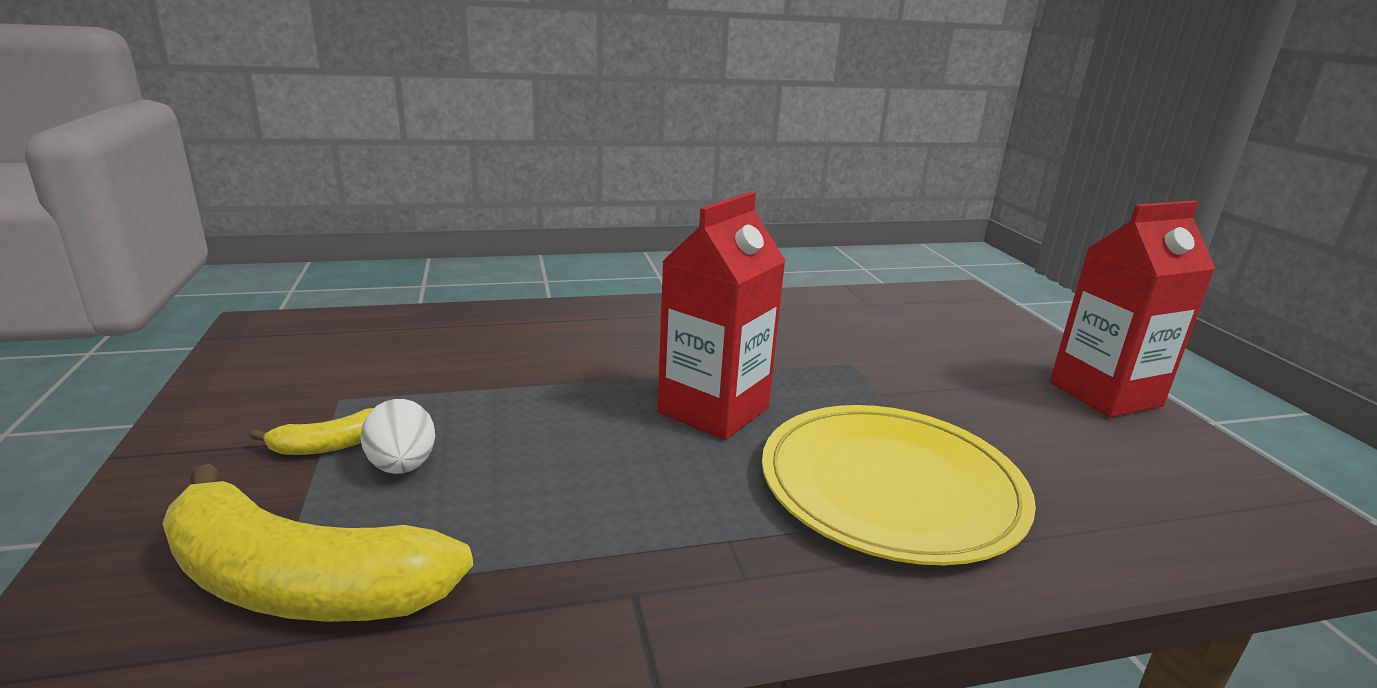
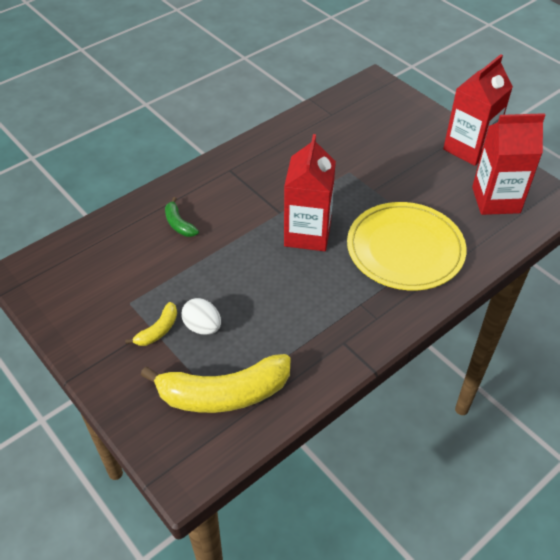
camera: 25 degrees left, 25 degrees up
none -> green banana [165,197,199,237]
none -> red carton [472,113,545,215]

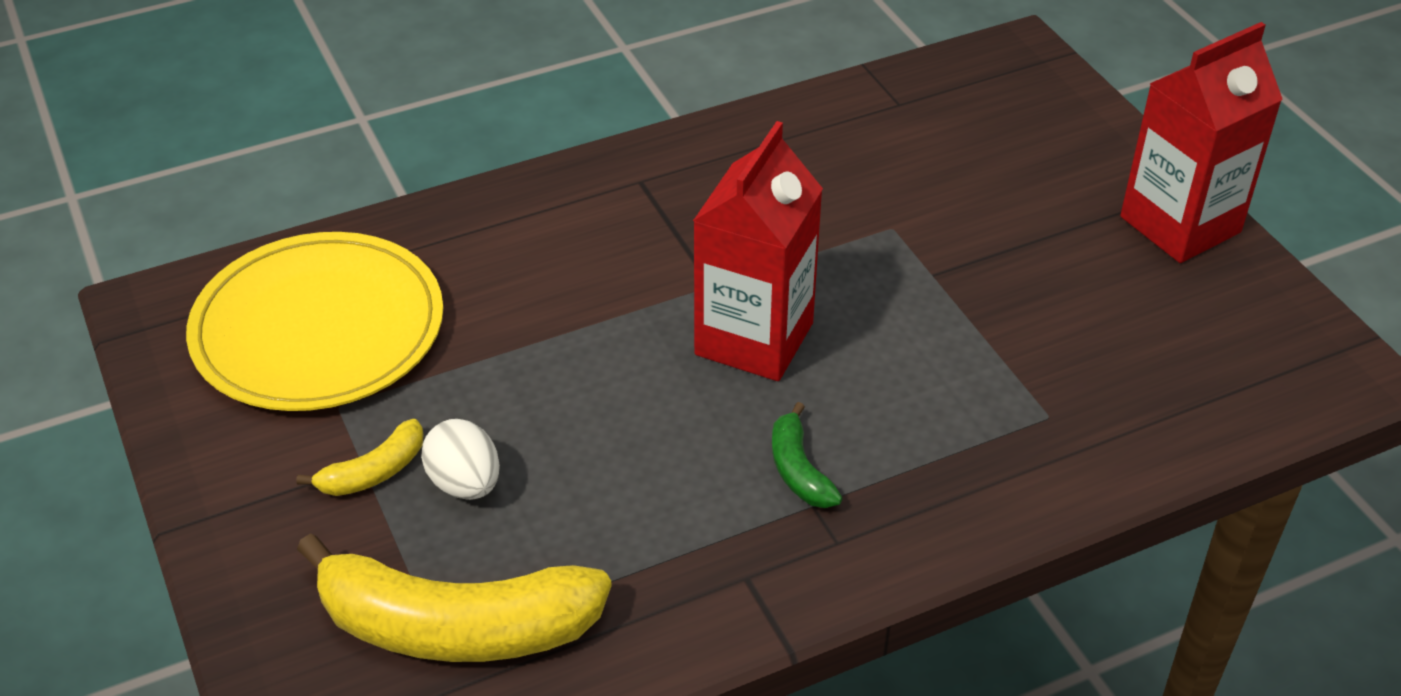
camera: 15 degrees right, 5 degrees down
green banana [165,197,199,237] -> green banana moved to [772,402,842,508]
yellow plate [347,202,467,290] -> yellow plate moved to [186,232,443,411]
red carton [472,113,545,215] -> none

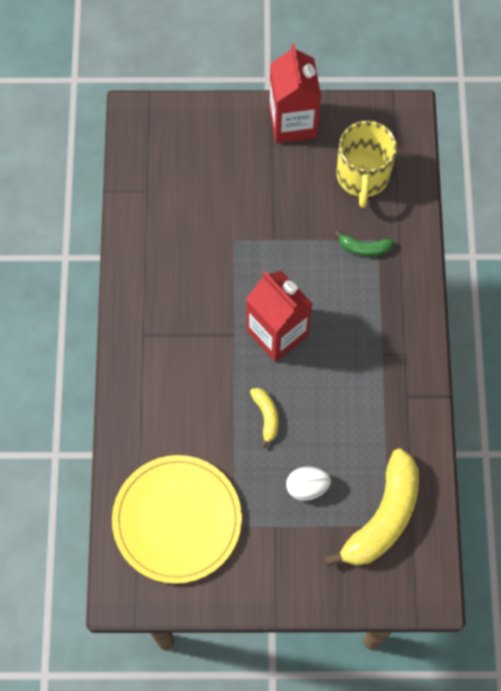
camera: 65 degrees left, 25 degrees up
yellow banana [296,419,424,496] -> yellow banana moved to [250,388,279,449]
green banana [772,402,842,508] -> green banana moved to [335,230,394,256]
none -> yellow mug [336,121,397,208]

